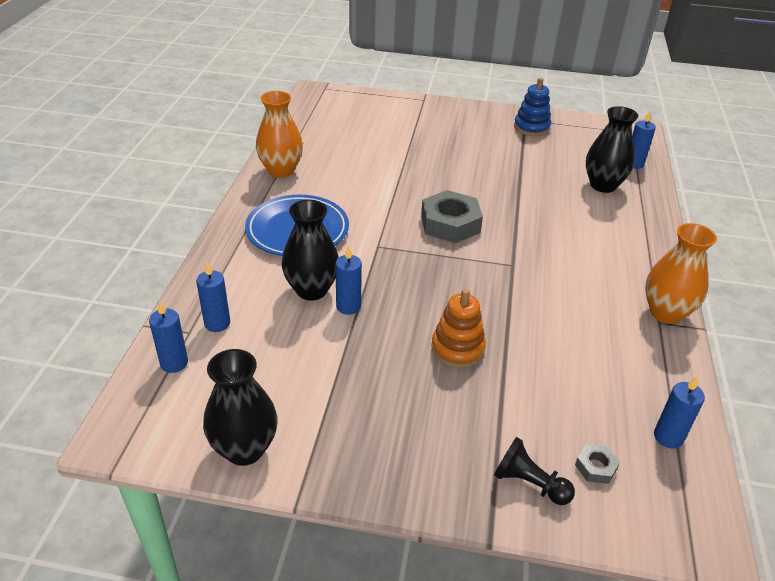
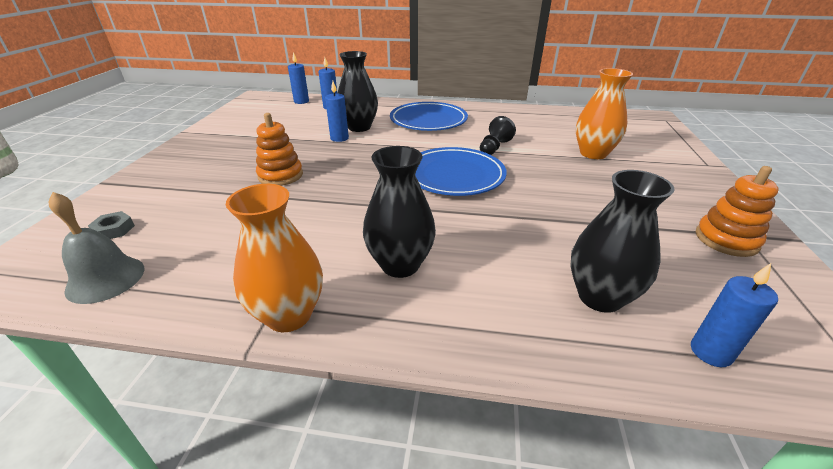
camera: 90 degrees right, 5 degrees down
black vase [203,349,277,466] -> black vase moved to [363,146,436,278]
orange vase [256,91,303,178] -> orange vase moved to [576,68,633,159]
grey nut [421,190,483,243] -> blue plate [415,147,507,196]
black pawn [494,437,575,505] -> black pawn moved to [480,116,516,155]
blue stacking toy [514,78,551,136] -> orange stacking toy [696,166,779,257]
blue candle [654,376,705,449] -> grey bell [49,192,144,304]

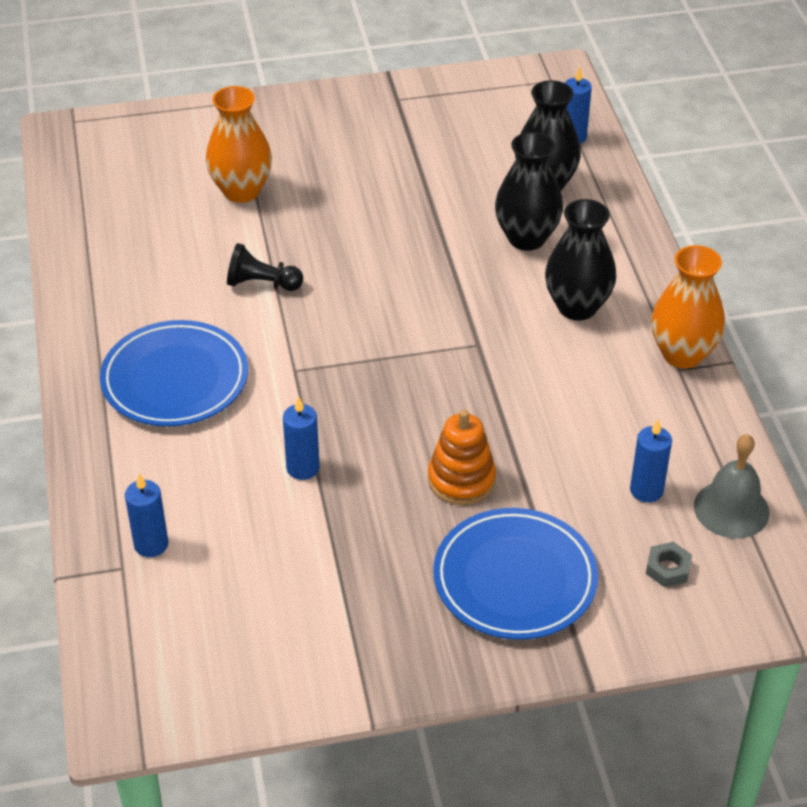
camera: 110 degrees left, 10 degrees up
blue candle [288,52,309,104] -> blue candle moved to [630,419,672,503]
black vase [338,51,378,132] -> black vase moved to [495,132,563,251]
blue plate [415,147,507,196] -> blue plate moved to [433,508,598,640]
orange stacking toy [696,166,779,257] -> none

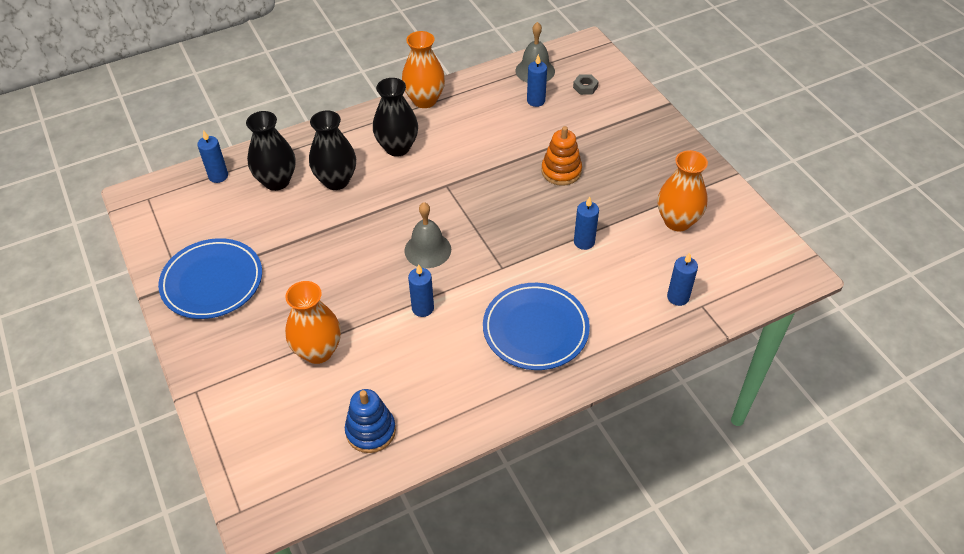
camera: 105 degrees left, 5 degrees up
black pawn [227,243,303,291] -> blue candle [408,264,434,317]
blue plate [433,508,598,640] -> blue plate moved to [158,238,262,319]
none -> blue stacking toy [345,389,396,453]
none -> grey bell [404,202,451,268]
none -> orange vase [657,150,708,231]

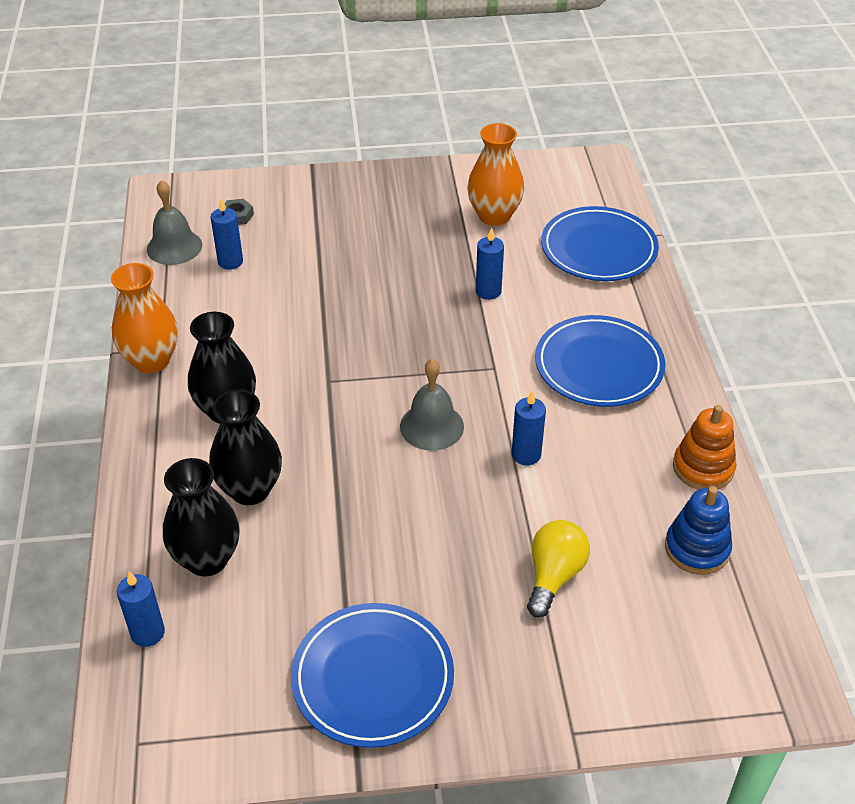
camera: 70 degrees left, 5 degrees down
orange vase [285,281,341,364] -> yellow light bulb [527,520,590,618]
orange stacking toy [541,126,582,186] -> orange stacking toy moved to [673,405,736,490]
blue candle [667,253,698,306] -> blue plate [541,206,659,281]

